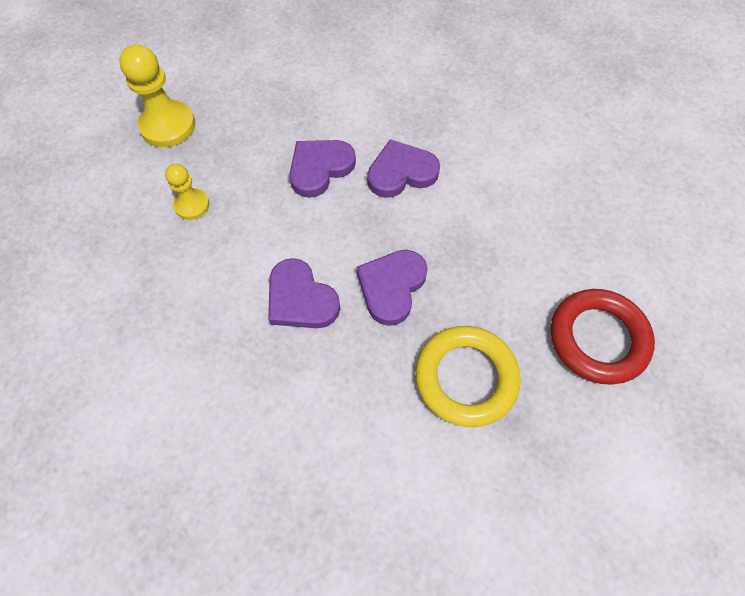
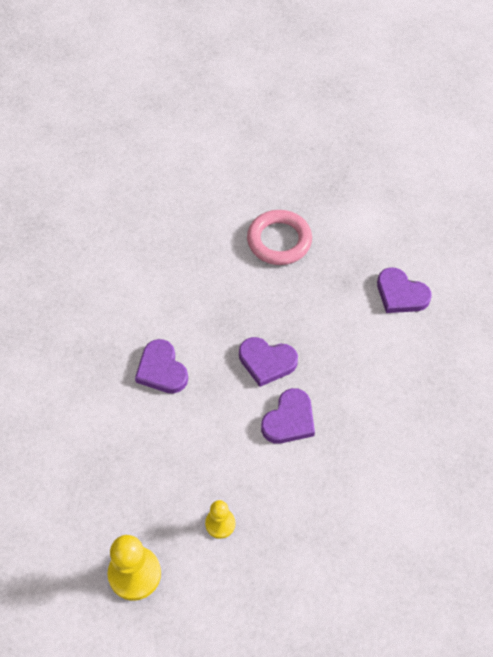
camera: 100 degrees left, 5 degrees down
purple heart [289,140,356,198] -> purple heart moved to [377,268,432,313]
yellow ring [415,326,521,427] -> none
red ring [551,289,655,385] -> pink ring [247,210,312,265]

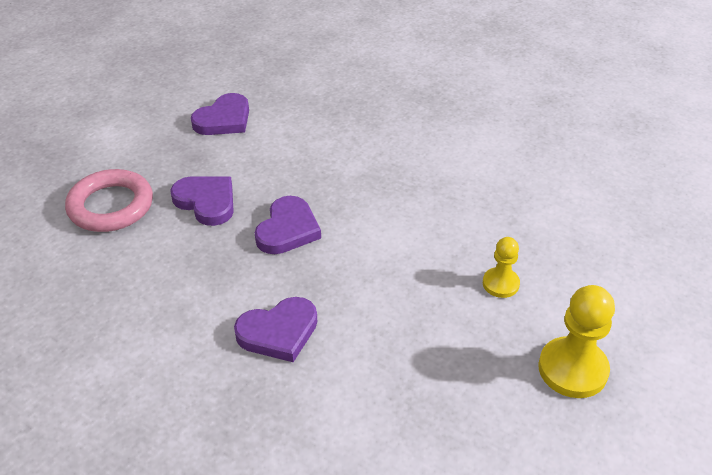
camera: 85 degrees left, 15 degrees down
purple heart [261,388,315,444] -> purple heart moved to [170,176,234,226]

